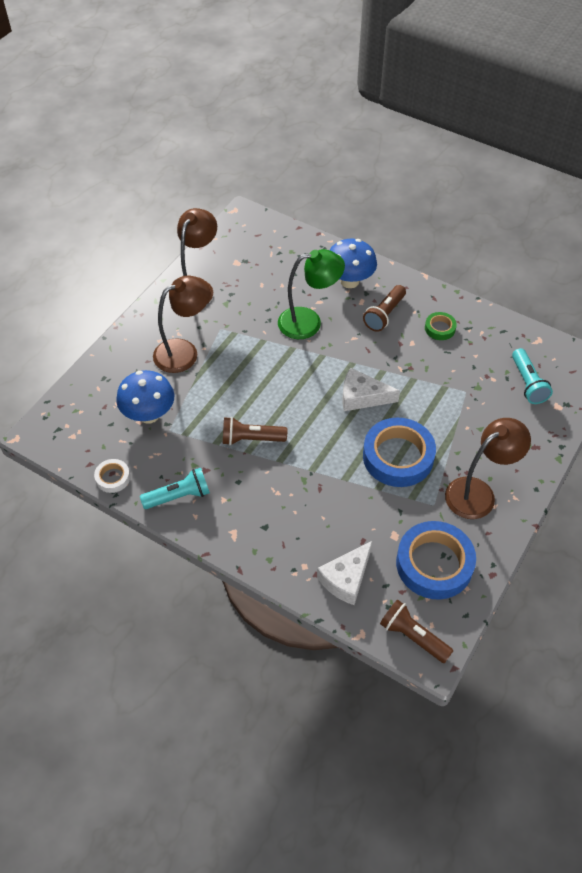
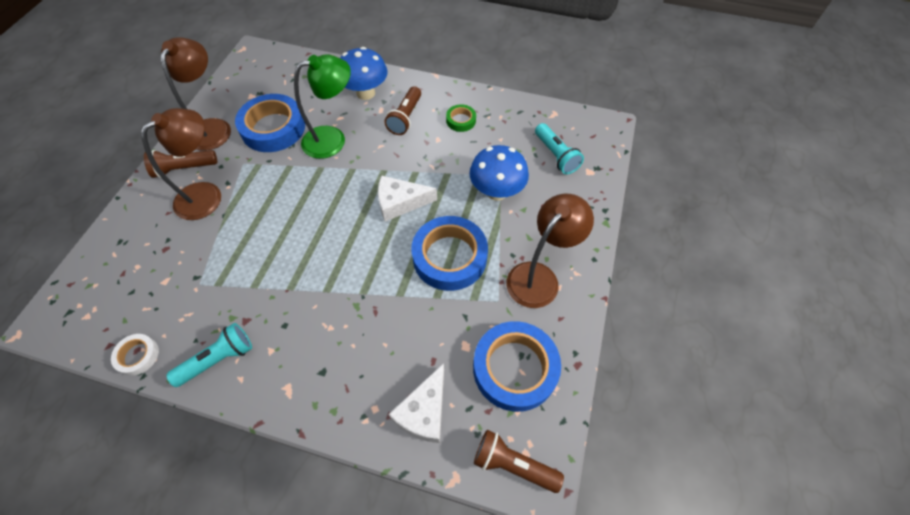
camera: 15 degrees left, 5 degrees up
blue mushroom [116,370,174,424] -> blue mushroom moved to [469,145,529,201]
brown flashlight [223,417,287,445] -> brown flashlight moved to [144,150,217,178]
none -> blue tape [235,94,305,152]

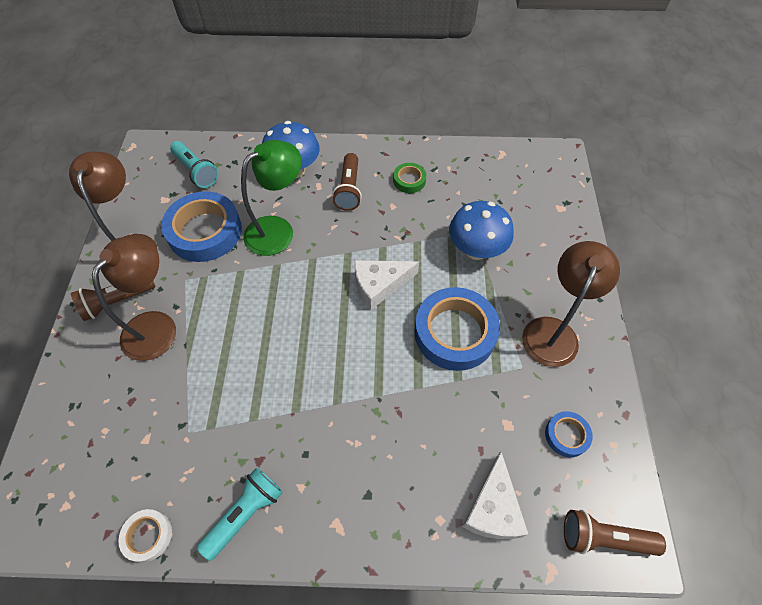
camera: 15 degrees left, 0 degrees up
blue tape [473,321,561,412] -> blue tape [545,411,593,458], size x0.48
turquoise flashlight [535,123,584,174] -> turquoise flashlight moved to [170,141,218,188]

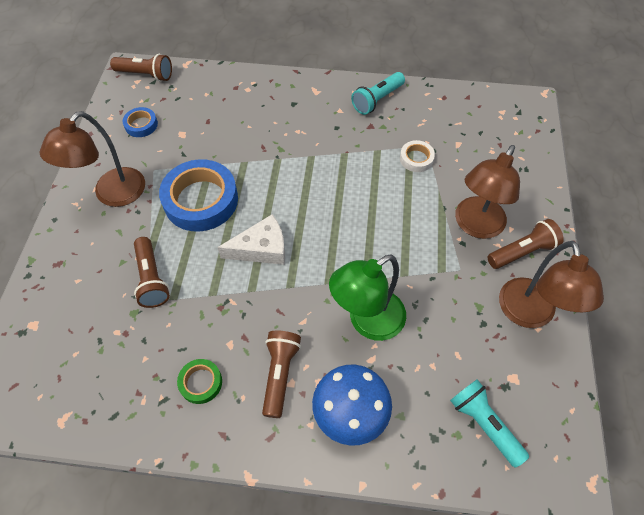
camera: 175 degrees left, 0 degrees up
white tape [118,509,172,562] -> white tape moved to [400,140,435,172]
blue tape [161,191,242,262] -> none
blue mushroom [449,201,514,260] -> brown flashlight [134,237,170,308]
white cheese [462,452,529,539] -> none

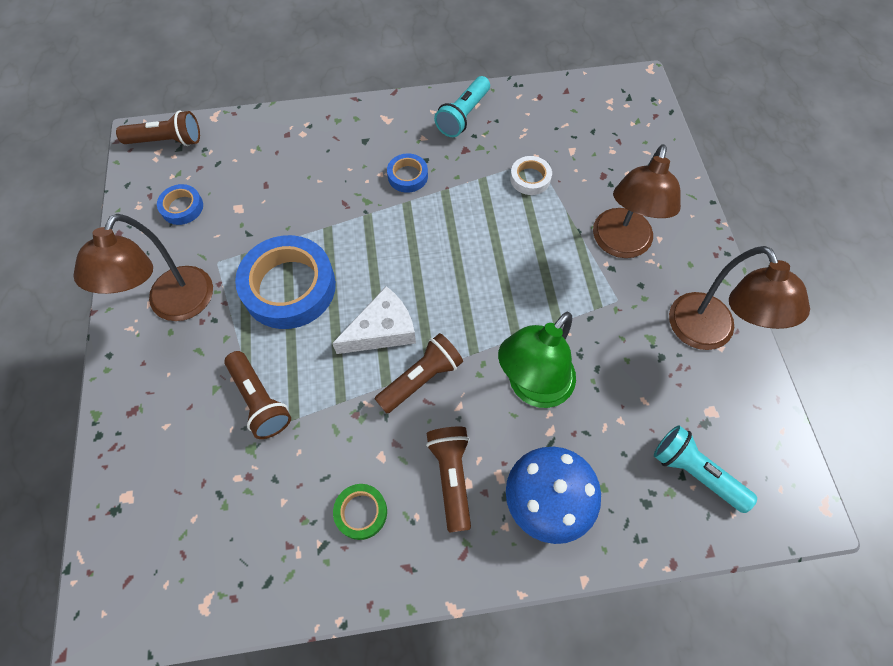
camera: 15 degrees left, 5 degrees up
brown flashlight [488,219,564,269] -> brown flashlight moved to [375,333,463,414]
none -> blue tape [387,153,428,193]

